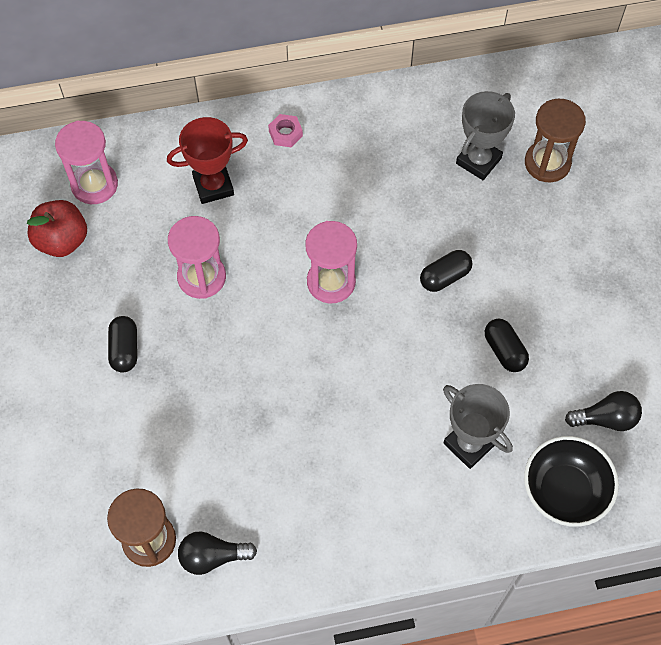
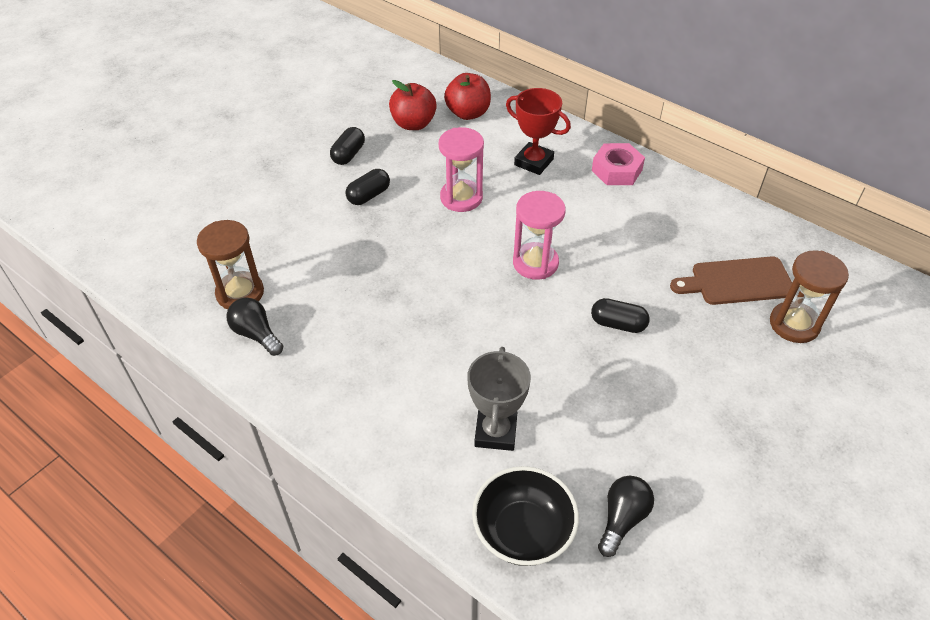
camera: 50 degrees right, 15 degrees down
pink hourglass [55,121,118,204] -> red apple [444,73,491,120]
pink nut [268,114,303,148] -> pink nut [592,143,645,185], size x1.64
grey trophy [456,91,515,180] -> brown cutting board [670,256,792,305]
black capsule [485,319,529,372] -> black capsule moved to [330,127,365,165]
black light bulb [565,391,642,431] -> black light bulb turned 105 degrees counterclockwise [598,476,654,557]

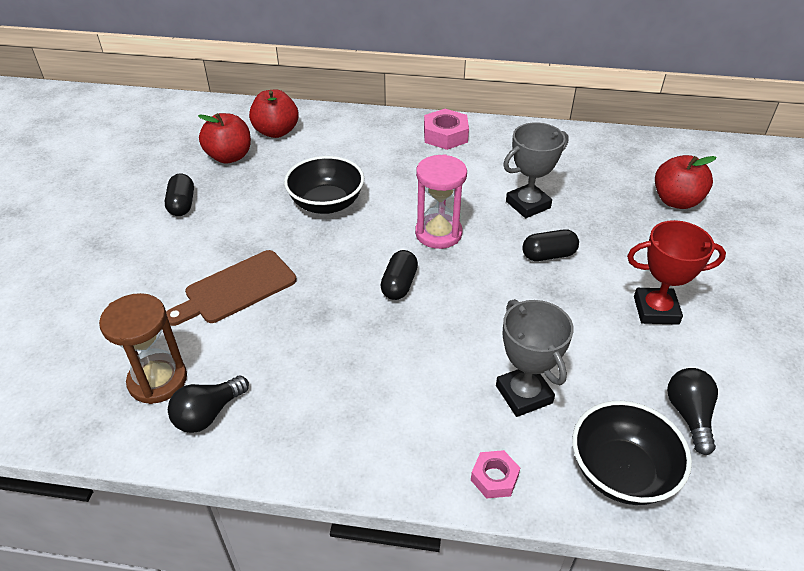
camera: 30 degrees left, 5 degrees down
black light bulb [227,298,284,356] -> black light bulb turned 60 degrees counterclockwise [168,376,249,433]
black capsule [345,169,390,205] -> black capsule moved to [380,250,418,300]
pink hourglass [439,127,484,212] -> black bowl [284,156,364,214]
red trophy [506,88,571,175] -> red trophy moved to [627,220,726,325]
brown cutting board [670,256,792,305] -> brown cutting board moved to [166,250,297,326]
brown hourglass [770,250,849,343] -> red apple [655,155,716,209]
none -> pink nut [471,450,520,499]
none -> grey trophy [503,123,568,218]

